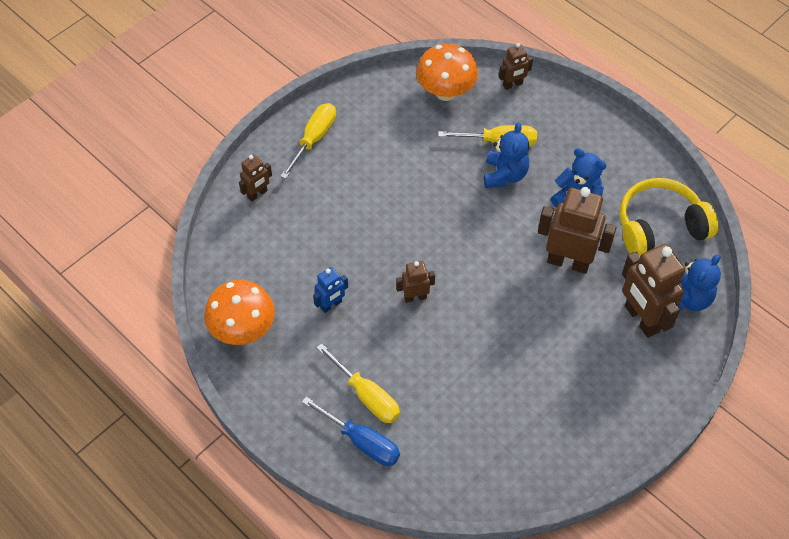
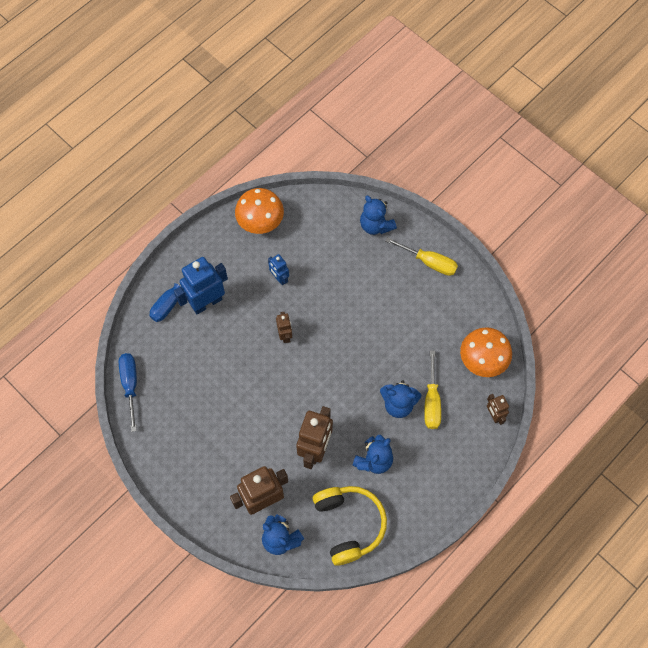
camera: 90 degrees right, 10 degrees up
brown robot [239,154,272,202] -> blue teddy bear [360,195,397,235]
yellow screwdriver [316,343,400,423] -> blue robot [174,257,228,314]
none -> blue screwdriver [119,353,137,432]

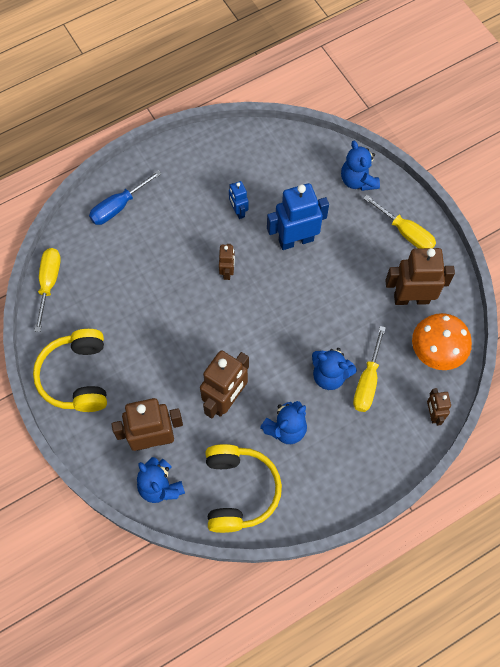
camera: 15 degrees right, 0 degrees up
blue screwdriver [119,353,137,432] -> yellow screwdriver [34,248,61,332]
blue robot [174,257,228,314] -> blue robot moved to [267,183,329,250]
orange mushroom [235,188,284,234] -> none
none -> yellow headphones [33,329,107,412]
none -> brown robot [385,248,455,305]

